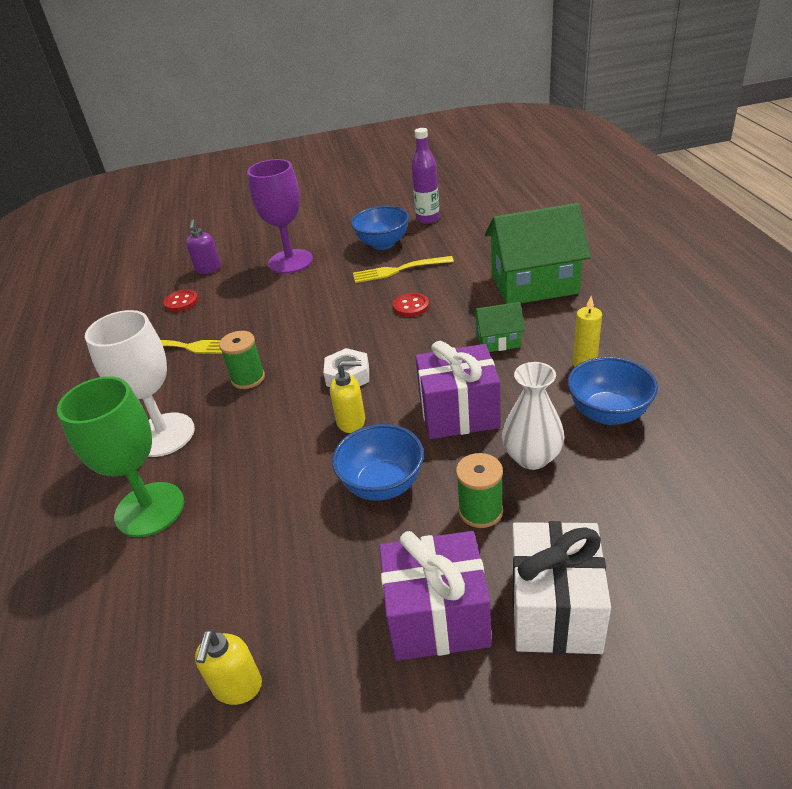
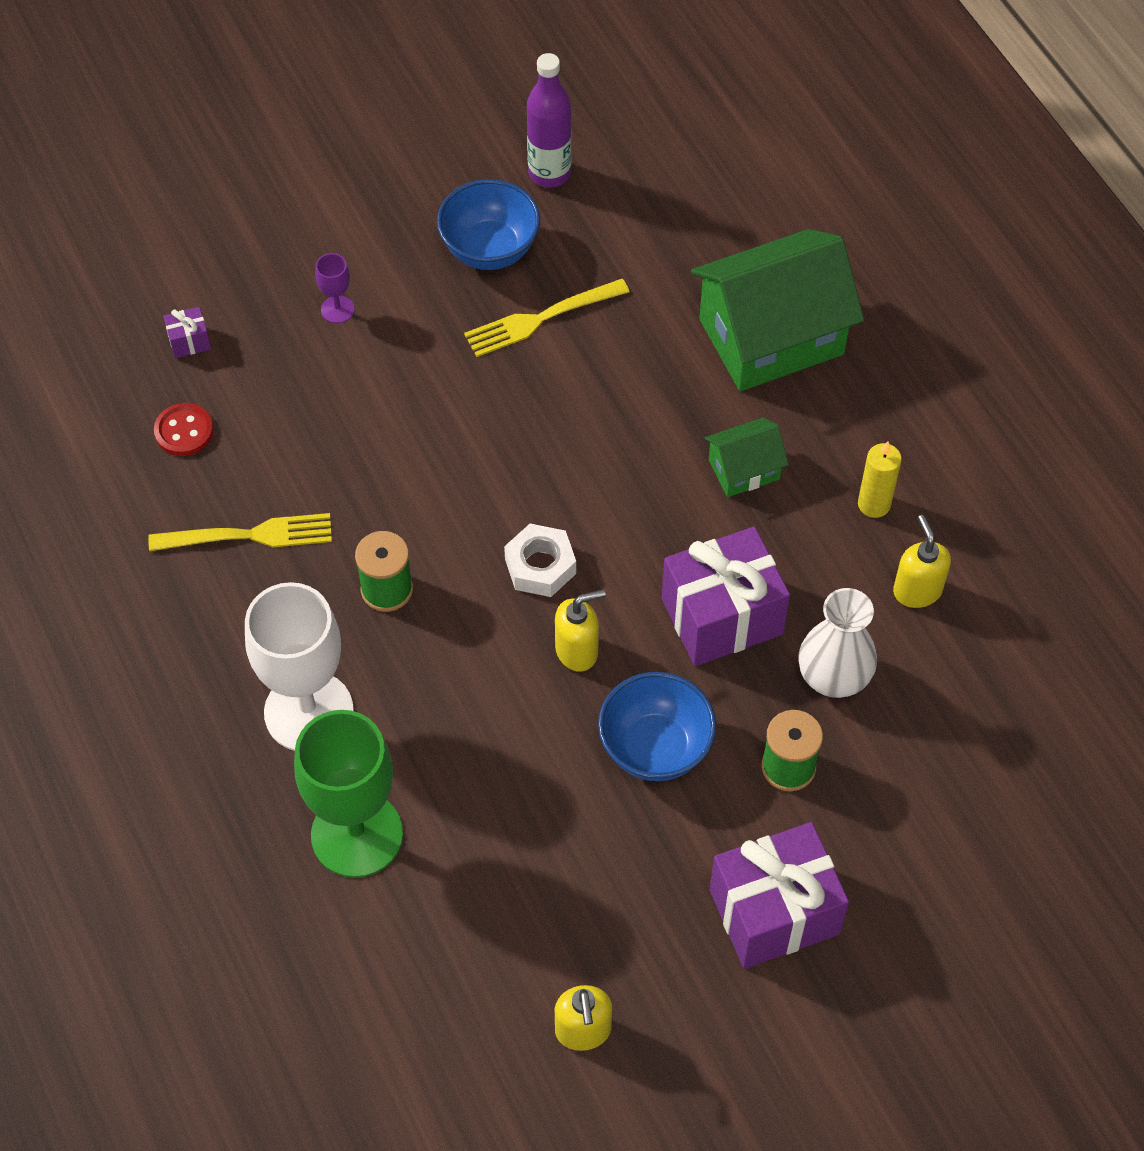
camera: 20 degrees left, 20 degrees up
purple soap dispenser [186,220,221,274] -> purple gift [163,307,211,358]
purple goblet [247,159,313,274] -> purple goblet [315,253,355,323], size x0.42
red button [393,293,429,317] -> none
white gift [512,521,611,654] -> none
blue bowl [568,357,658,425] -> yellow soap dispenser [893,515,951,608]

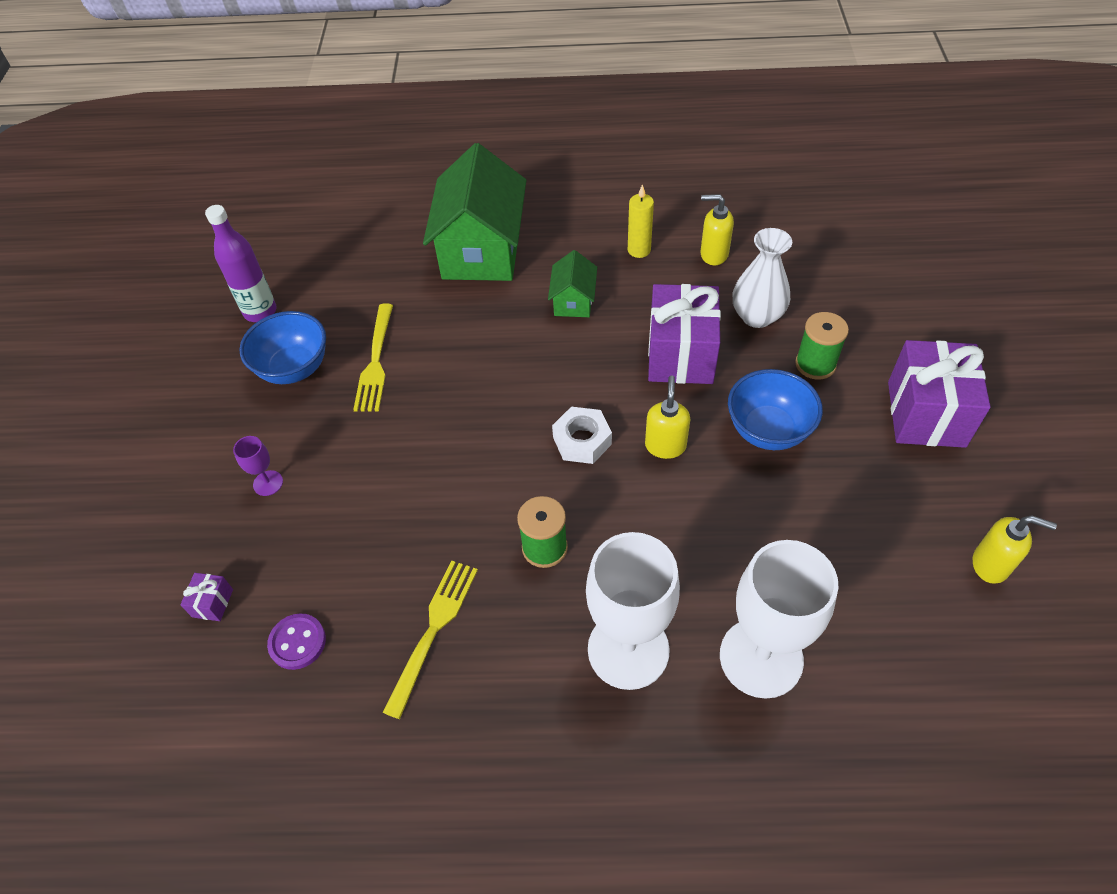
camera: 60 degrees left, 5 degrees down
red button [154,403,214,456] -> purple button [267,613,326,670]
green goblet [294,710,403,878] -> white goblet [720,540,838,699]

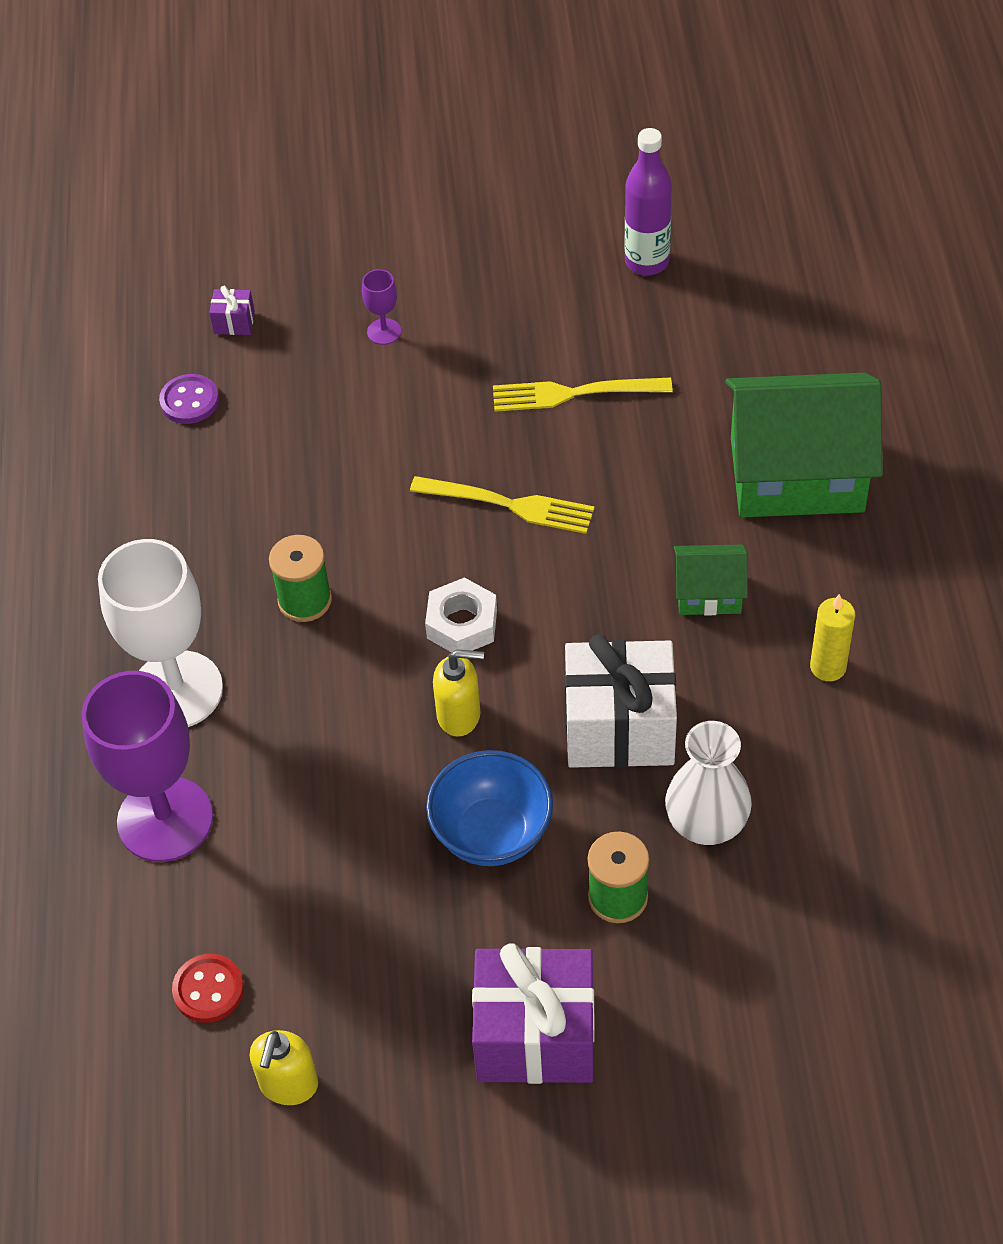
camera: 85 degrees right, 0 degrees up
blue bowl [240,311,326,384] -> none
yellow fork [382,560,478,719] -> yellow fork moved to [410,476,595,534]
purple gift [648,284,721,384] -> white gift [565,634,677,768]
yellow soap dispenser [701,194,734,265] -> none
white goblet [720,540,838,699] -> purple goblet [82,671,213,862]
none -> red button [172,954,244,1023]

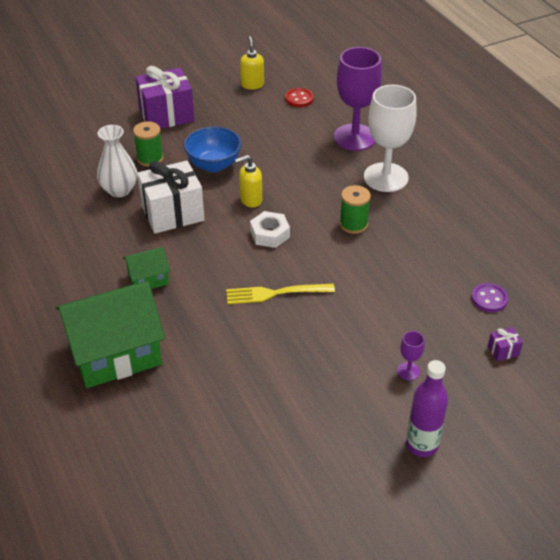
camera: 155 degrees right, 10 degrees down
yellow fork [493,378,673,412] -> none
purple bottle [624,128,672,275] -> purple bottle moved to [406,360,448,457]
yellow candle [810,594,855,681] -> none

